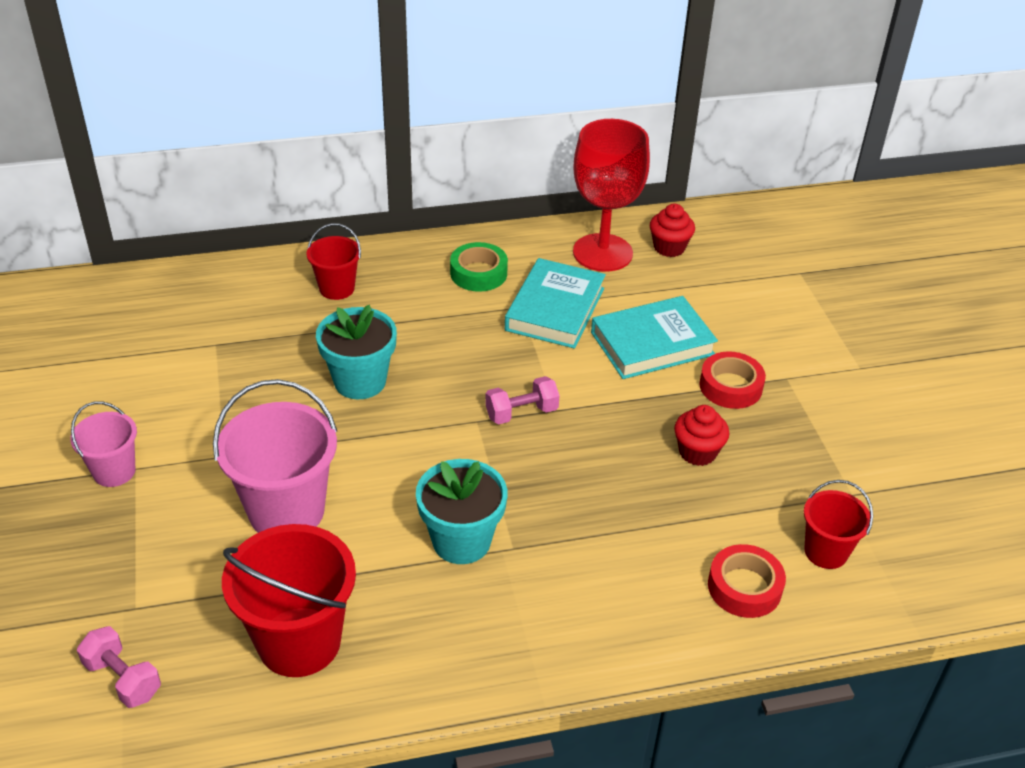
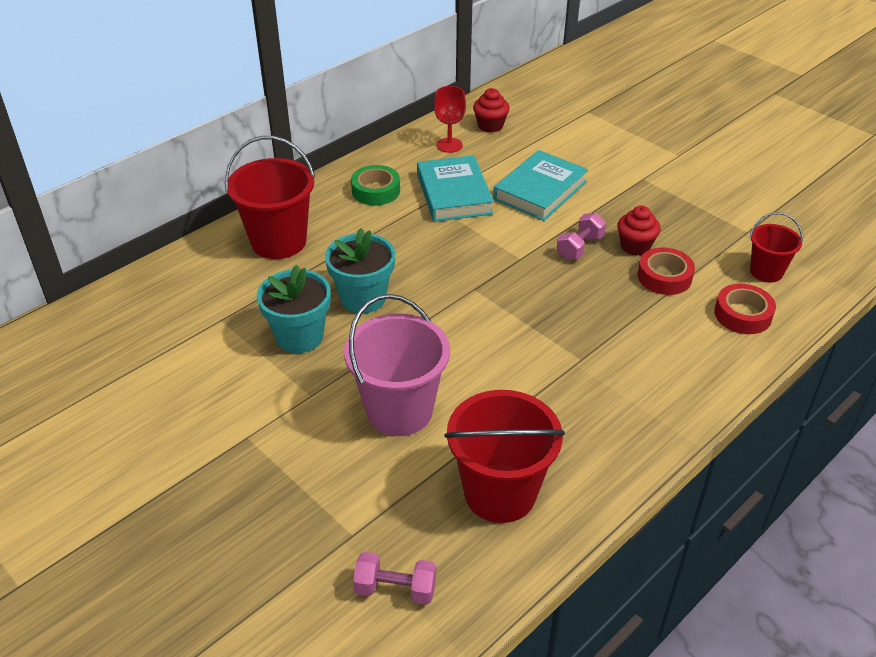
camera: 30 degrees left, 0 degrees up
pink bucket [70,401,137,487] -> none
red bucket [306,223,361,300] -> red bucket [224,136,315,259], size x1.77
turquoise flower pot [416,459,507,564] -> turquoise flower pot moved to [257,265,331,353]
pink dumbbell [485,376,560,424] -> pink dumbbell moved to [557,213,606,260]
red goblet [573,119,650,272] -> red goblet [434,86,466,153], size x0.53
red tape [699,351,766,409] -> red tape moved to [637,247,695,295]

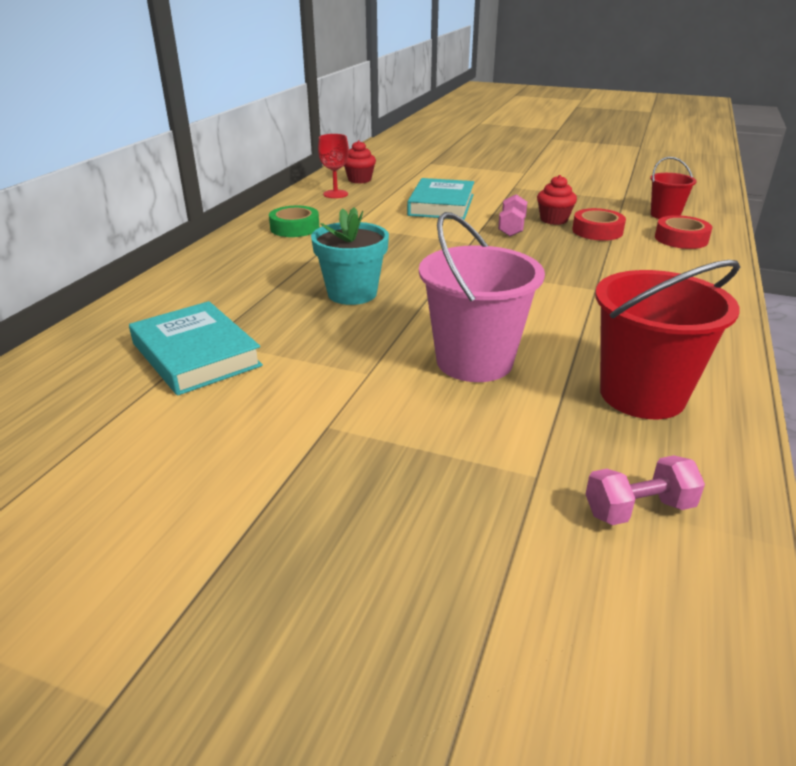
camera: 25 degrees left, 10 degrees down
red bucket [224,136,315,259] -> none
turquoise flower pot [257,265,331,353] -> none
turquoise book [417,155,494,222] -> turquoise book moved to [129,301,263,395]

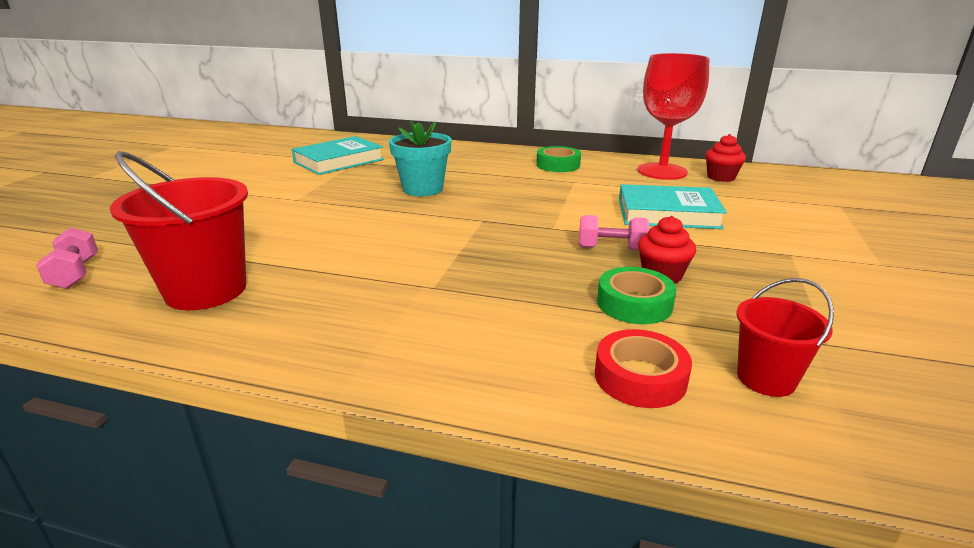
camera: 85 degrees right, 5 degrees down
red goblet [318,134,349,198] -> red goblet [638,53,710,180], size x1.87
pink bucket [419,212,545,382] -> none
red tape [572,208,626,241] -> green tape [597,267,676,324]

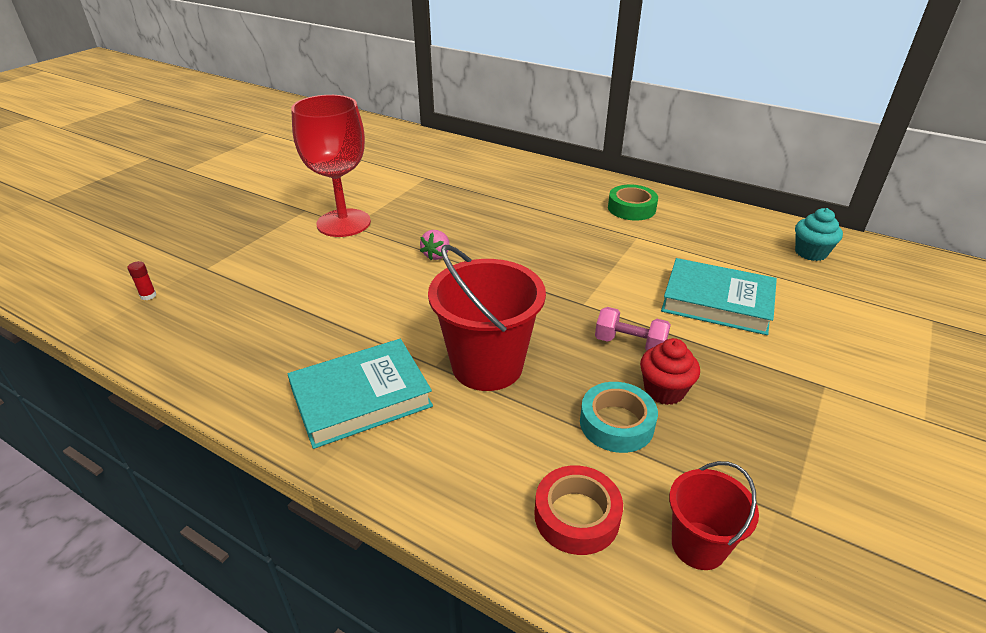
camera: 15 degrees right, 10 degrees up
pink dumbbell [36,227,98,289] -> red glue stick [127,261,156,300]
red bucket [110,151,248,310] -> red bucket moved to [428,245,546,391]
turquoise book [292,136,384,175] -> turquoise book moved to [288,339,433,449]
turquoise flower pot [389,121,451,196] -> none
green tape [597,267,676,324] -> turquoise tape [580,382,658,453]
red goblet [638,53,710,180] -> red goblet moved to [291,95,371,237]
red cupcake [705,134,746,182] -> turquoise cupcake [795,208,843,261]
none -> pink strawberry [420,230,449,260]

